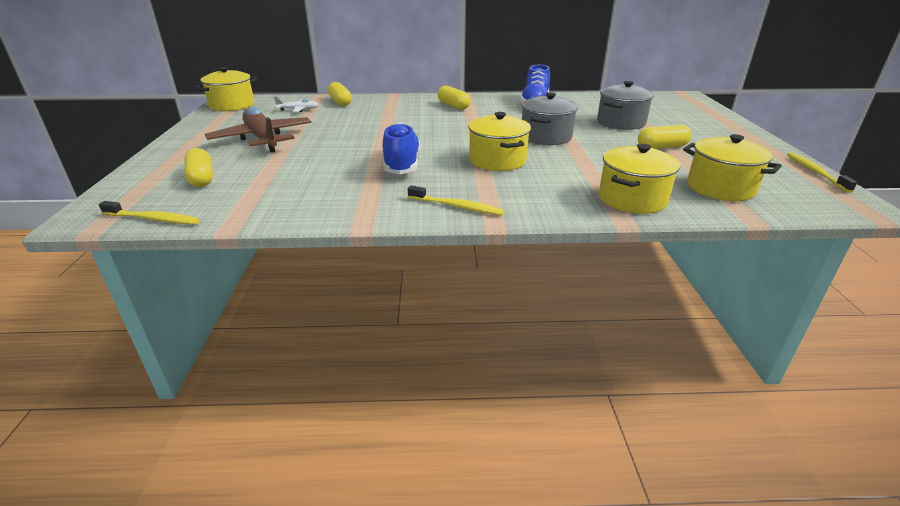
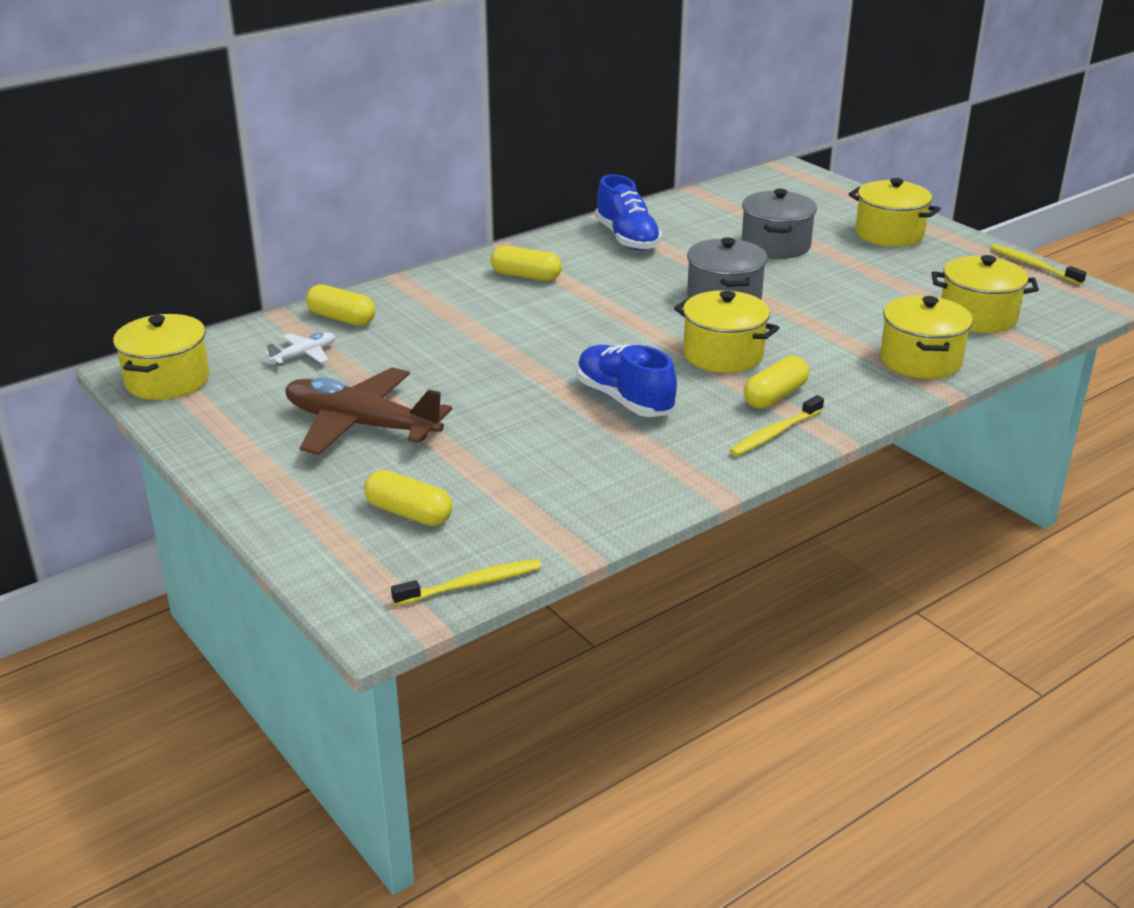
camera: 35 degrees left, 0 degrees up
yellow toothbrush [408,185,505,216] -> yellow toothbrush turned 150 degrees clockwise [729,395,824,456]
yellow capsule [638,125,692,149] -> yellow capsule moved to [744,355,809,409]
none -> yellow pot [849,178,941,247]

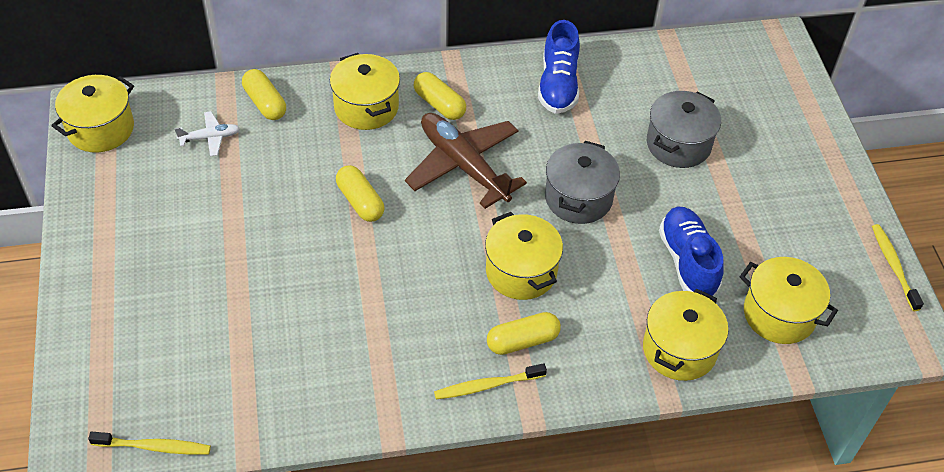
camera: 25 degrees right, 20 degrees up
brown plane [285,367,452,455] -> brown plane moved to [405,113,527,209]
yellow capsule [364,470,453,526] -> yellow capsule moved to [336,165,385,222]
blue shoe [577,344,677,417] -> blue shoe moved to [659,206,724,296]
yellow pot [849,178,941,247] -> yellow pot moved to [330,53,400,130]

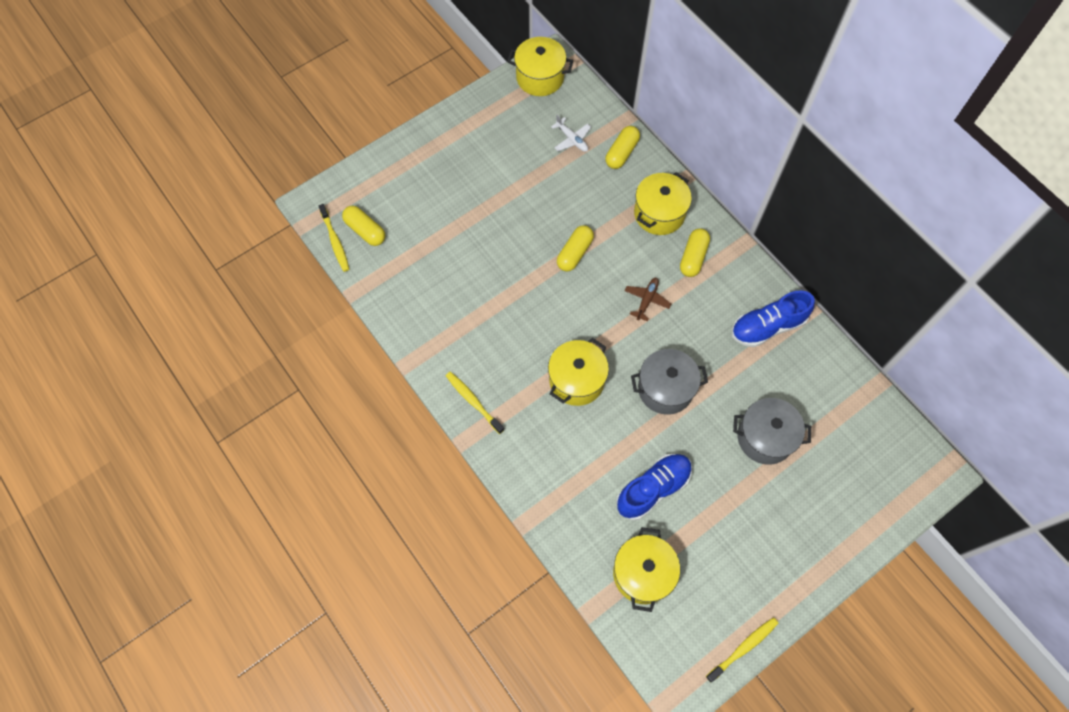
camera: 65 degrees right, 15 degrees up
brown plane [405,113,527,209] -> brown plane [625,278,671,321], size x0.46
yellow capsule [487,312,561,355] -> yellow capsule moved to [342,206,385,246]
yellow pot [643,288,728,381] -> none

